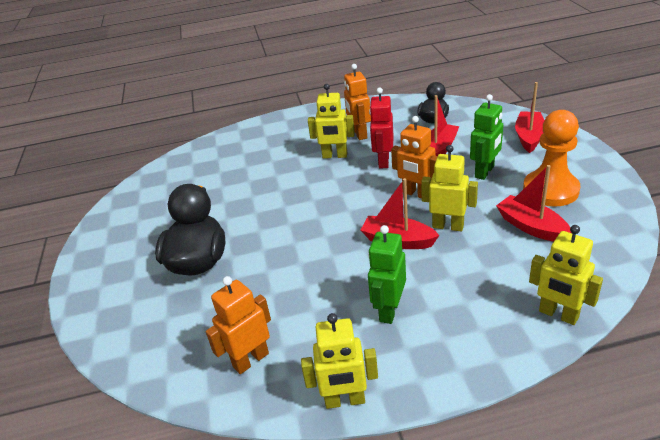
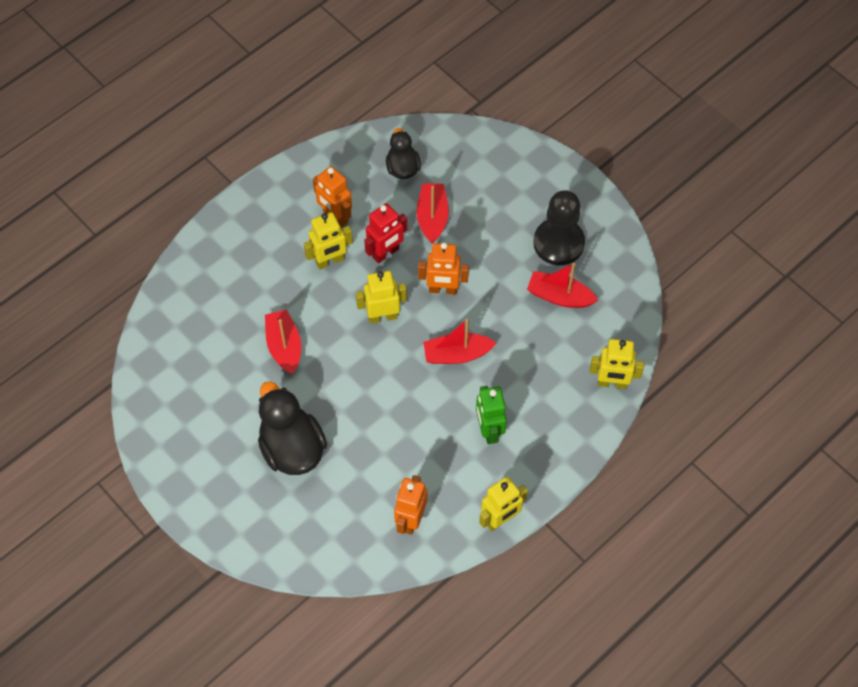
camera: 35 degrees left, 25 degrees up
red robot [369,88,394,168] -> red robot turned 105 degrees counterclockwise [364,203,407,264]
yellow robot [421,145,478,231] -> yellow robot moved to [356,271,407,324]
green robot [470,94,503,180] -> none
red boat [515,82,544,153] -> red boat moved to [265,309,301,374]
orange pawn [523,110,580,207] -> black pawn [533,190,585,265]

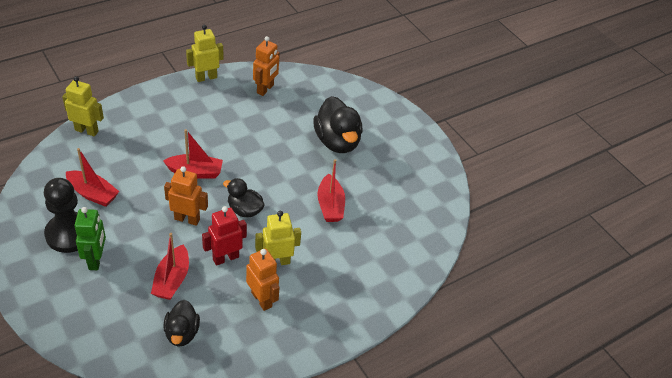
camera: 175 degrees left, 15 degrees down
yellow robot [356,271,407,324] -> black duck [223,178,265,218]
green robot [476,386,507,444] -> green robot moved to [74,207,106,270]

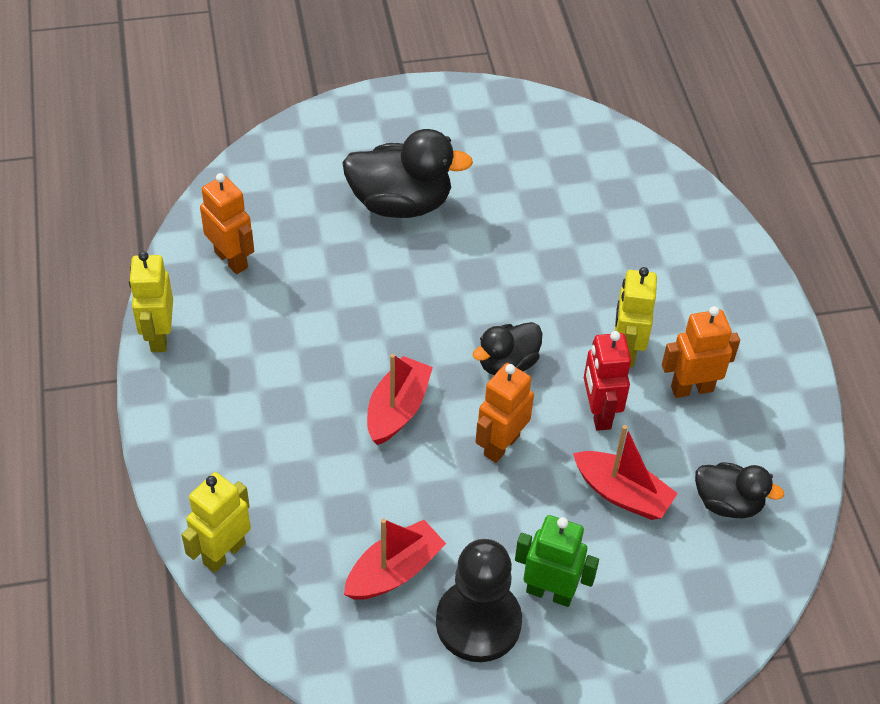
camera: 65 degrees left, 5 degrees up
red boat [317,159,345,222] -> none

